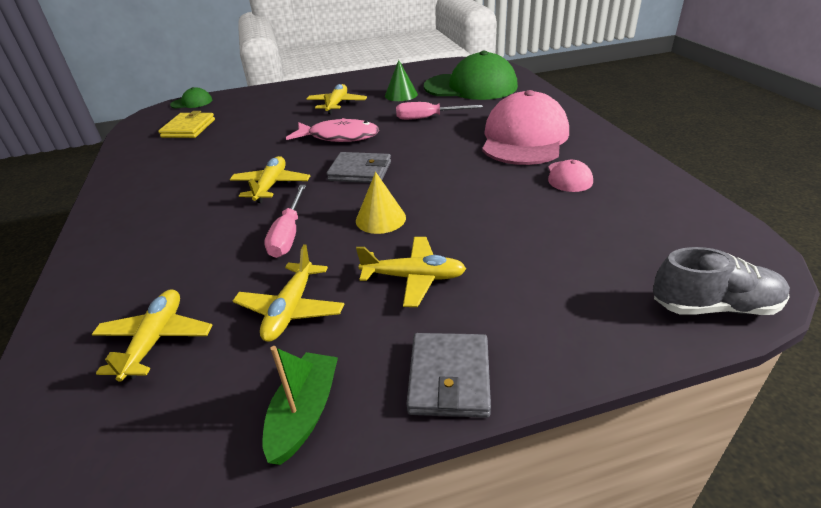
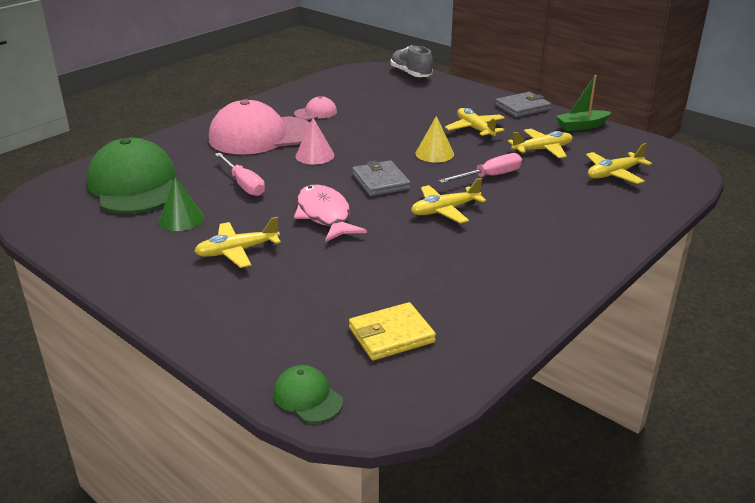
camera: 125 degrees left, 5 degrees down
none -> pink cone [295,118,334,164]

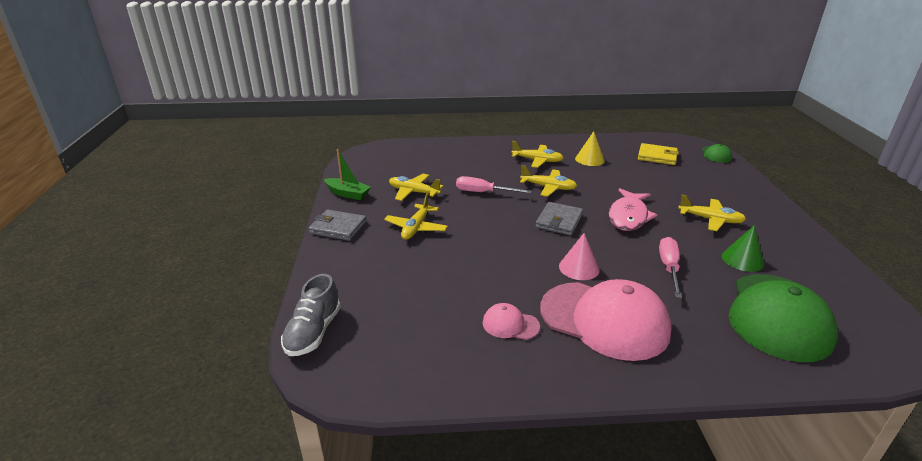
camera: 135 degrees left, 0 degrees up
yellow cone [415,116,454,163] -> yellow cone moved to [575,131,605,166]
yellow plane [586,143,652,184] -> yellow plane moved to [511,141,564,168]

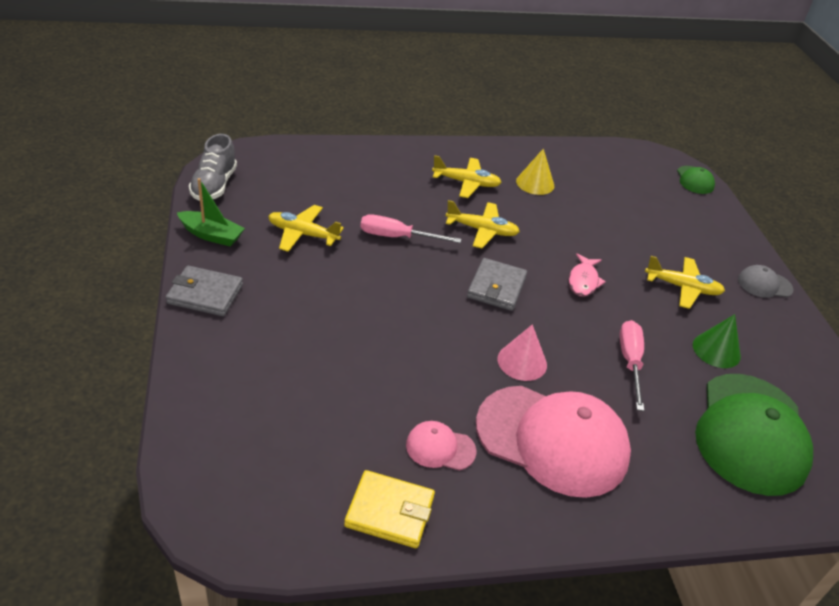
camera: 10 degrees left, 10 degrees up
grey shoe [281,274,341,356] -> grey shoe moved to [189,134,237,201]
yellow plane [384,193,448,240] -> none
pink fish [609,188,657,231] -> pink fish [568,253,606,297], size x0.62
yellow wallet [638,143,679,165] -> yellow wallet moved to [344,470,435,548]
none -> grey cap [738,265,794,298]

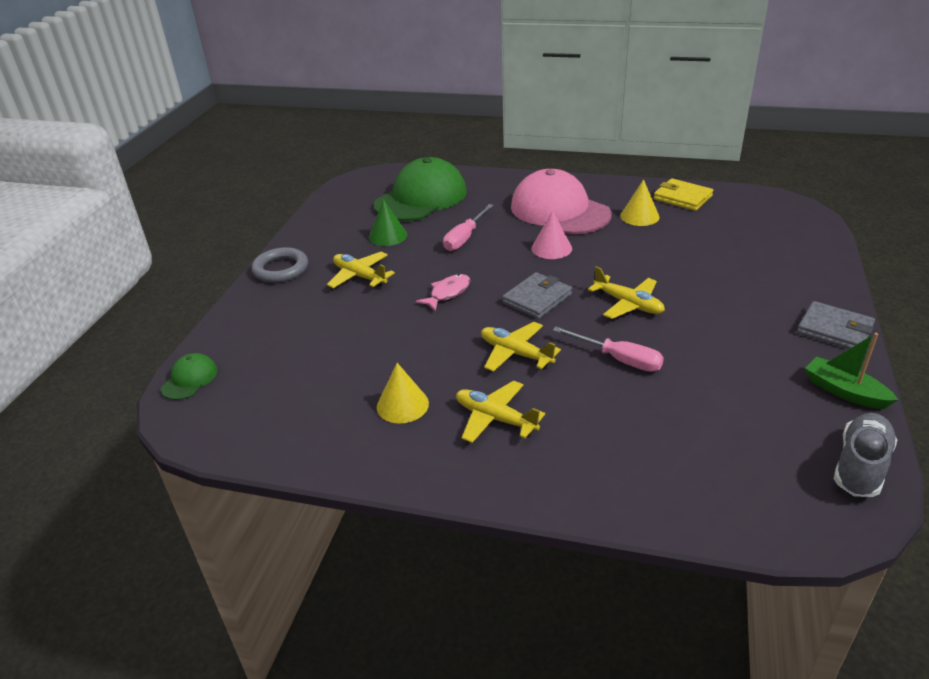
camera: 150 degrees left, 5 degrees down
yellow plane [268,205,344,252] -> yellow plane moved to [588,266,665,319]
pink cap [406,421,476,471] -> yellow cone [620,179,659,226]
grey cap [738,265,794,298] -> grey ring [252,247,308,283]

